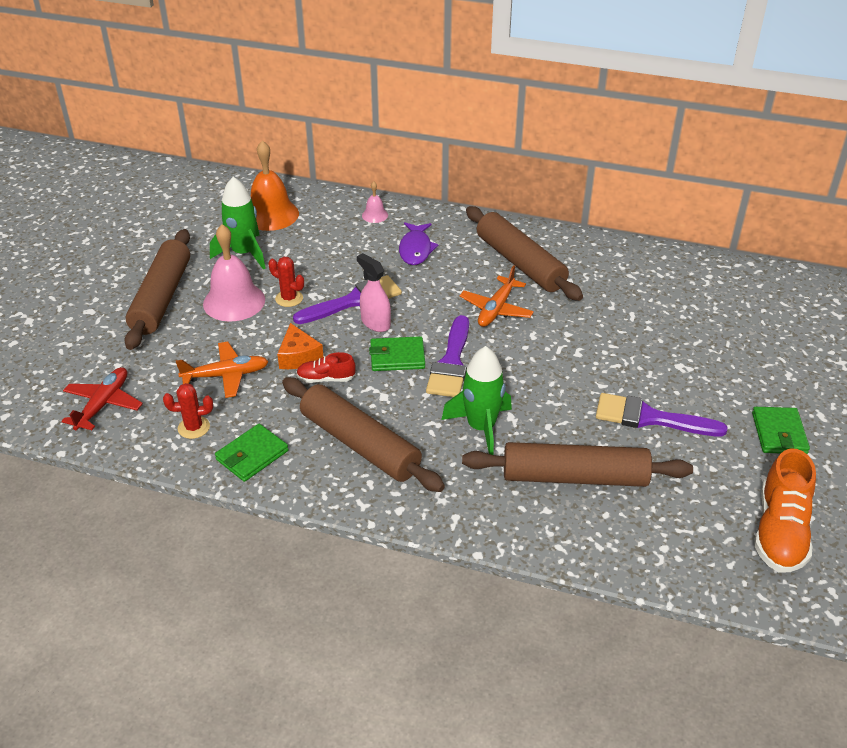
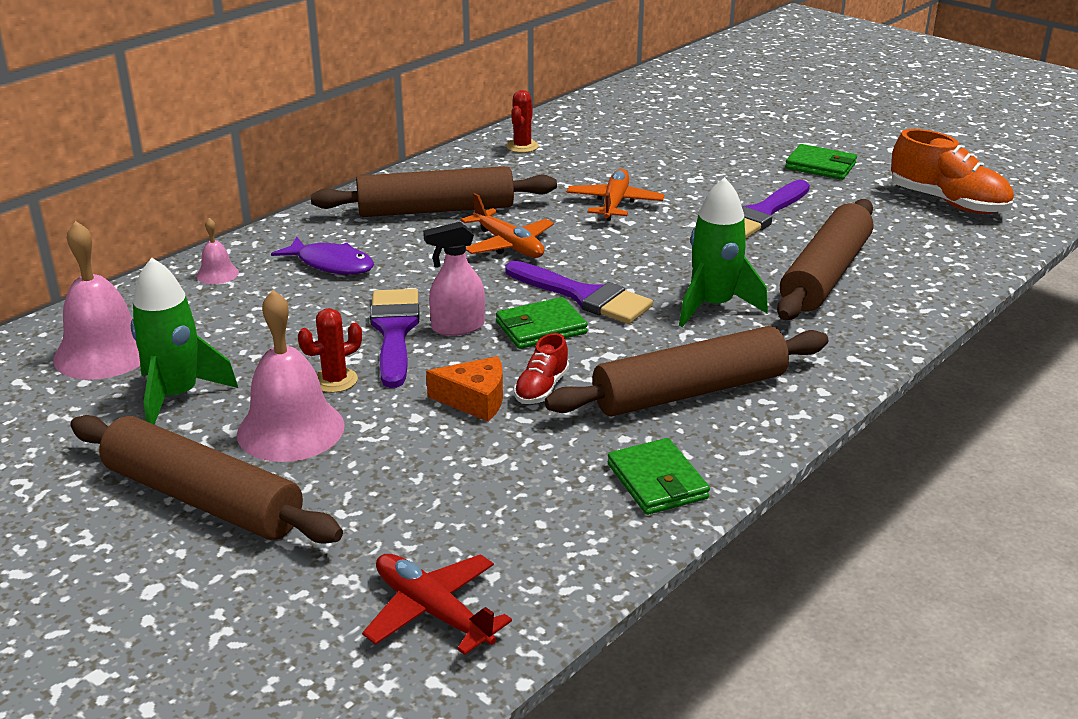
camera: 65 degrees left, 10 degrees down
red cactus [163,383,213,439] -> red cactus moved to [506,90,539,153]
orange plane [176,342,269,398] -> orange plane moved to [566,169,664,221]
orange bell [251,140,299,231] -> pink bell [53,221,140,380]
green wallet [369,336,425,371] -> green wallet turned 45 degrees clockwise [496,297,588,349]

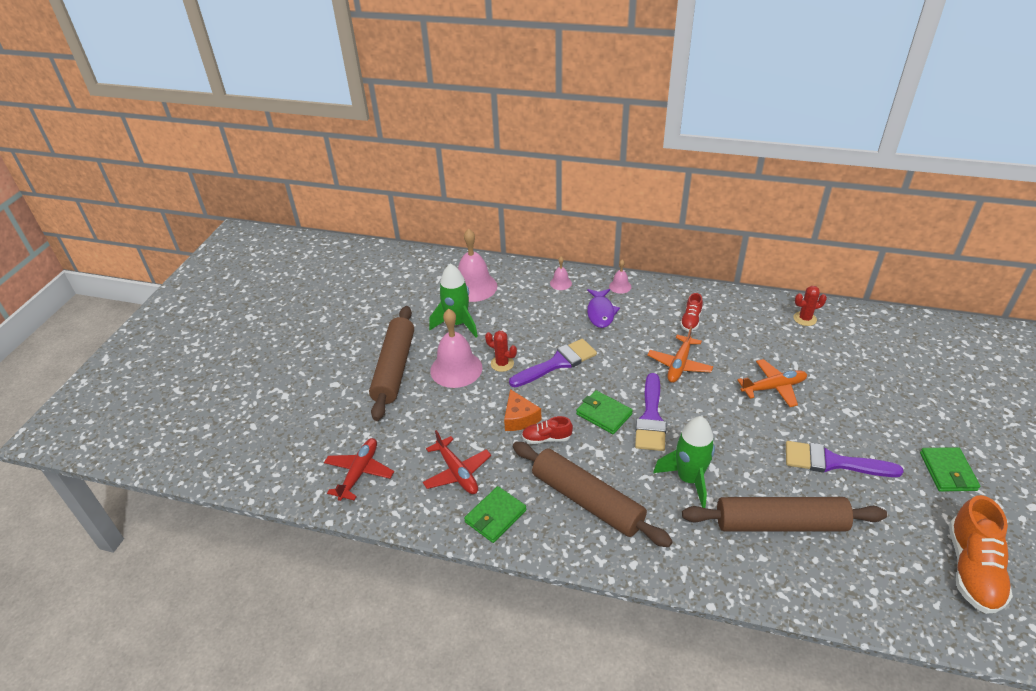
camera: 65 degrees right, 10 degrees up
brown rolling pin [311,166,557,217] -> red shoe [680,293,703,331]
pink spray bottle [423,222,485,336] -> none
none -> red plane [423,430,491,494]
none -> pink bell [609,260,631,294]

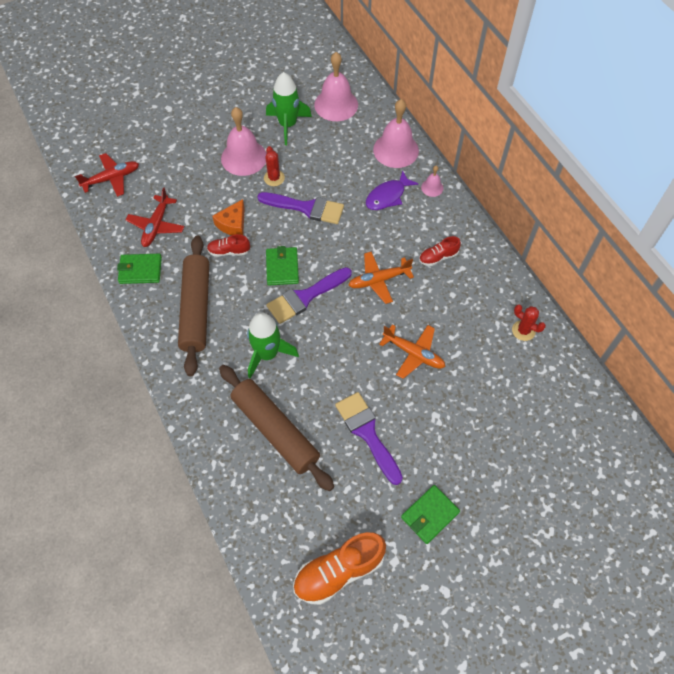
camera: 45 degrees right, 20 degrees up
brown rolling pin [369,306,414,421] -> none
red shoe [522,416,573,444] -> red shoe turned 45 degrees counterclockwise [207,234,250,257]
pink bell [550,257,572,290] -> pink bell [373,99,419,168], size x2.11

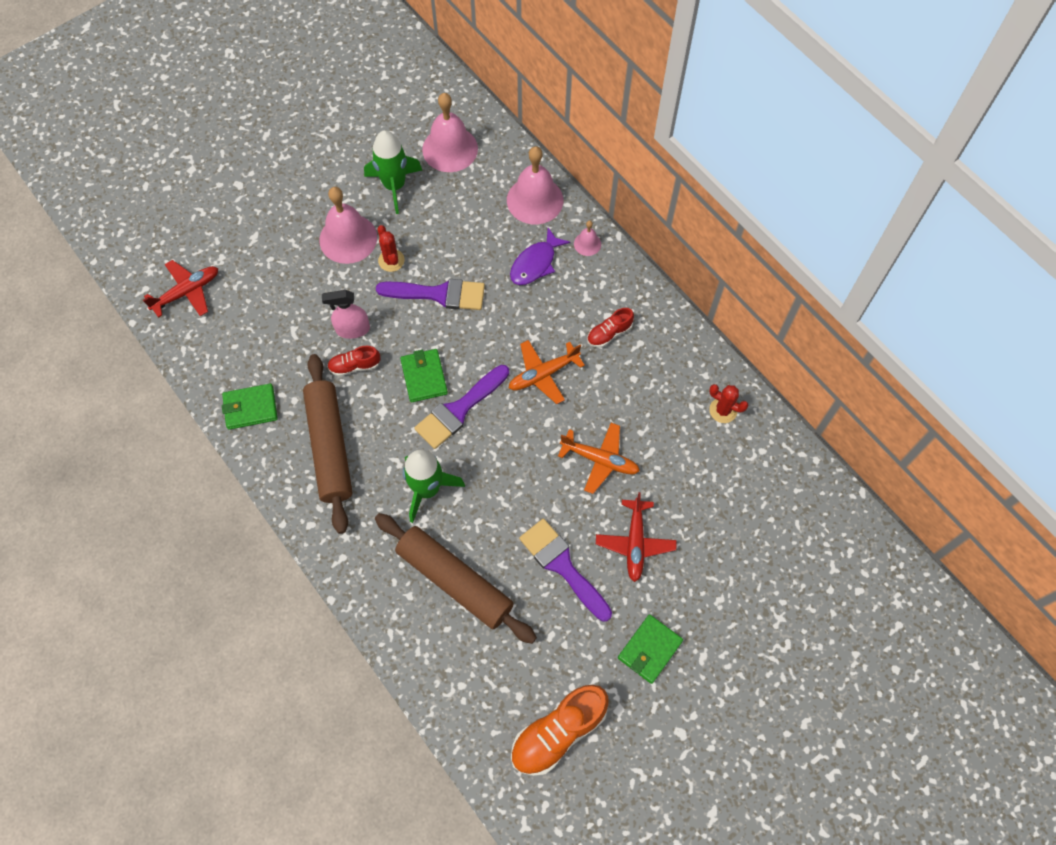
camera: 10 degrees left, 5 degrees up
red plane [126,187,185,247] -> red plane moved to [596,492,677,582]
orange cheese [212,199,245,235] -> pink spray bottle [322,290,370,339]

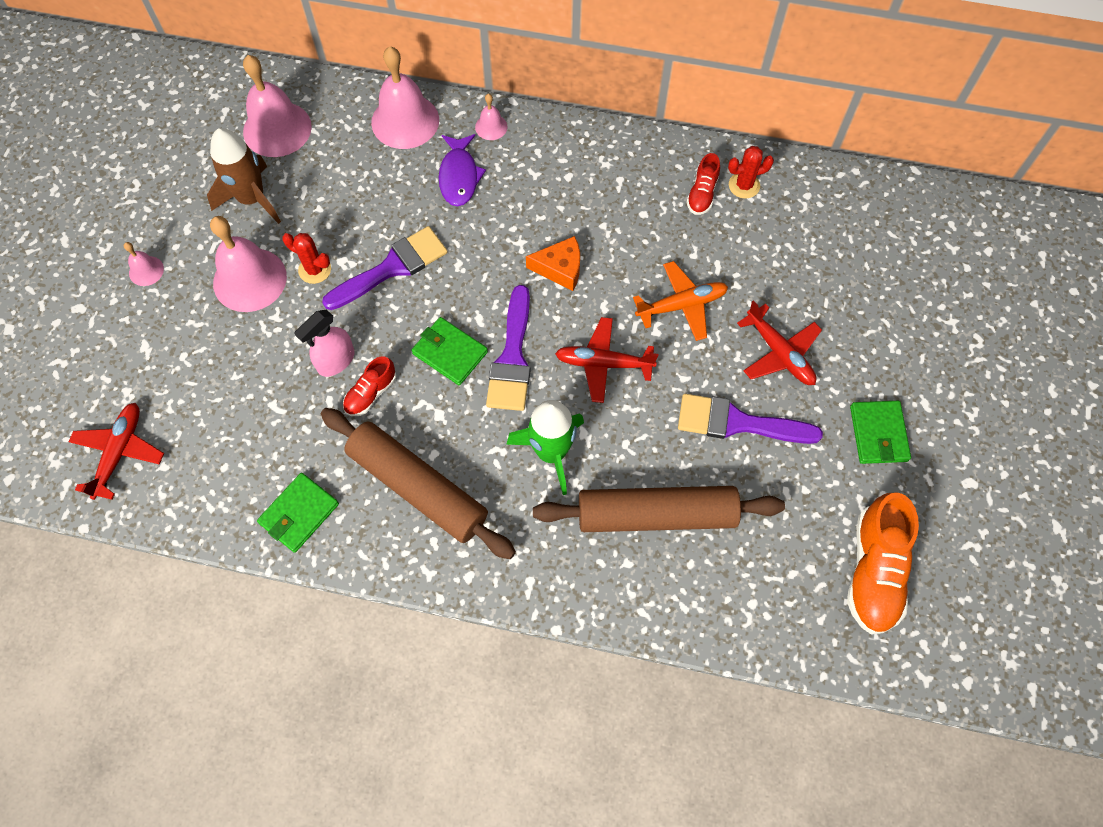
camera: 40 degrees left, 0 degrees up
green rocket [364,130,422,214] -> brown rocket [207,128,281,224]
orange plane [509,340,585,404] -> orange cheese [526,236,580,291]
red shoe [587,308,634,348] -> red shoe moved to [686,153,720,215]
none -> pink bell [124,242,164,286]
none -> red plane [555,317,659,403]

